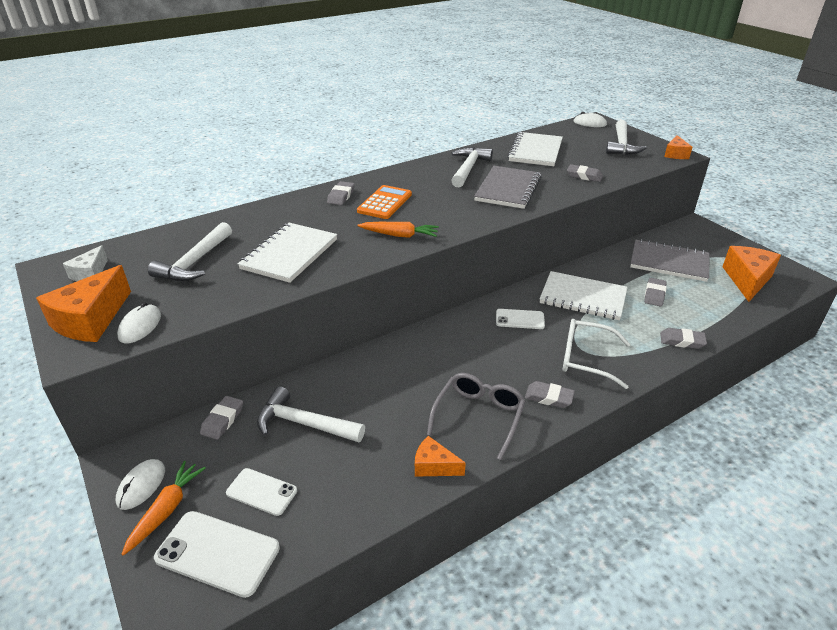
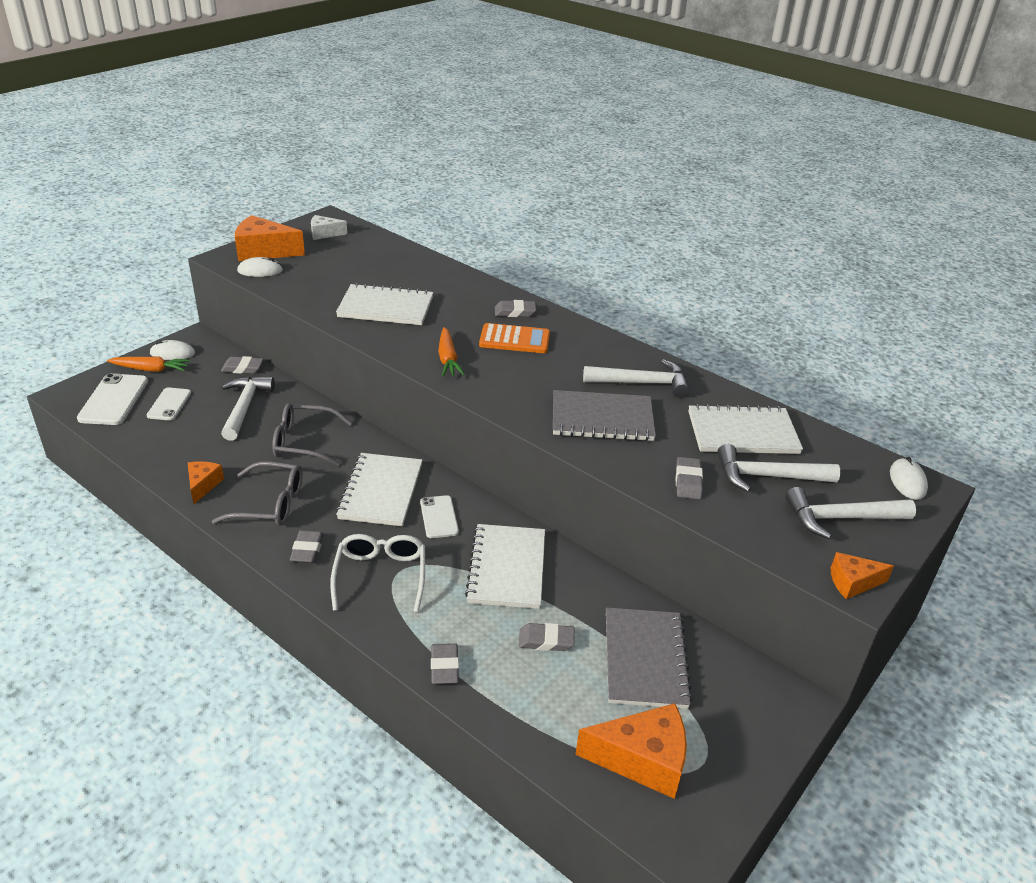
camera: 70 degrees right, 0 degrees up
white hammer [148,222,232,281] -> white hammer moved to [717,444,840,492]
none -> grey glasses [272,403,352,466]
none -> white notebook [336,453,423,526]

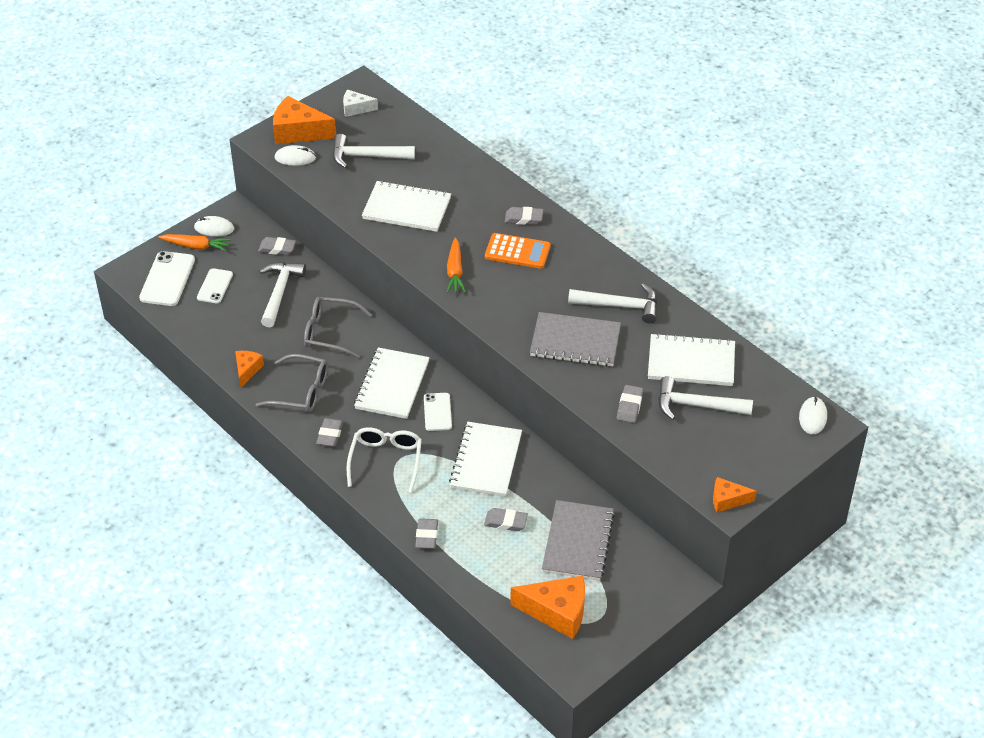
camera: 10 degrees right, 10 degrees up
white hammer [785,487,916,539] -> white hammer moved to [333,134,415,168]

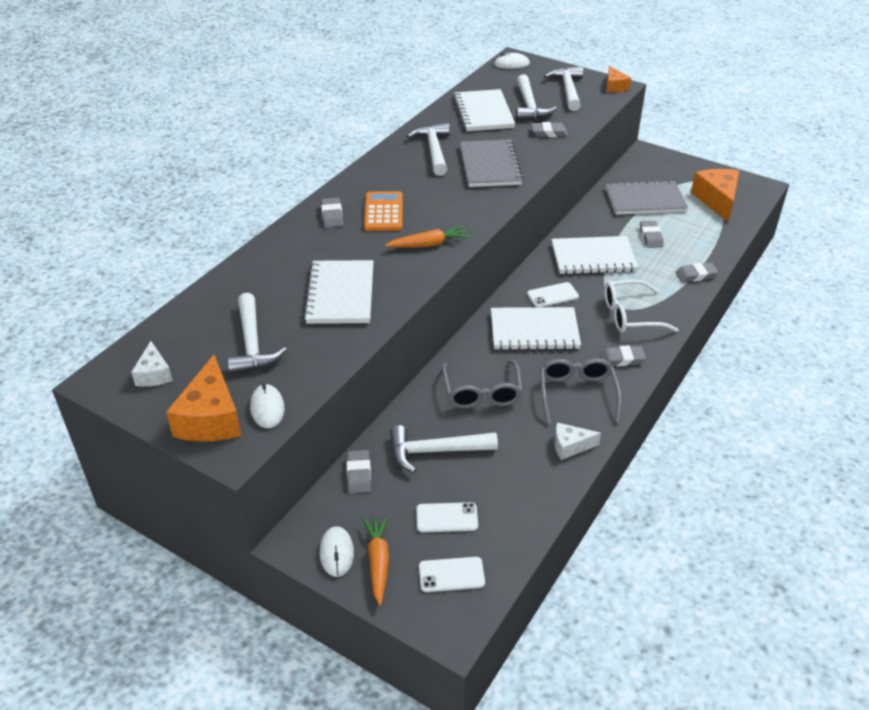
camera: 105 degrees left, 5 degrees down
white phone [139,251,195,306] -> white phone [419,557,485,592], size x0.63
orange cheese [235,351,264,388] -> white cheese [554,422,601,460]
none -> white hammer [544,66,583,111]

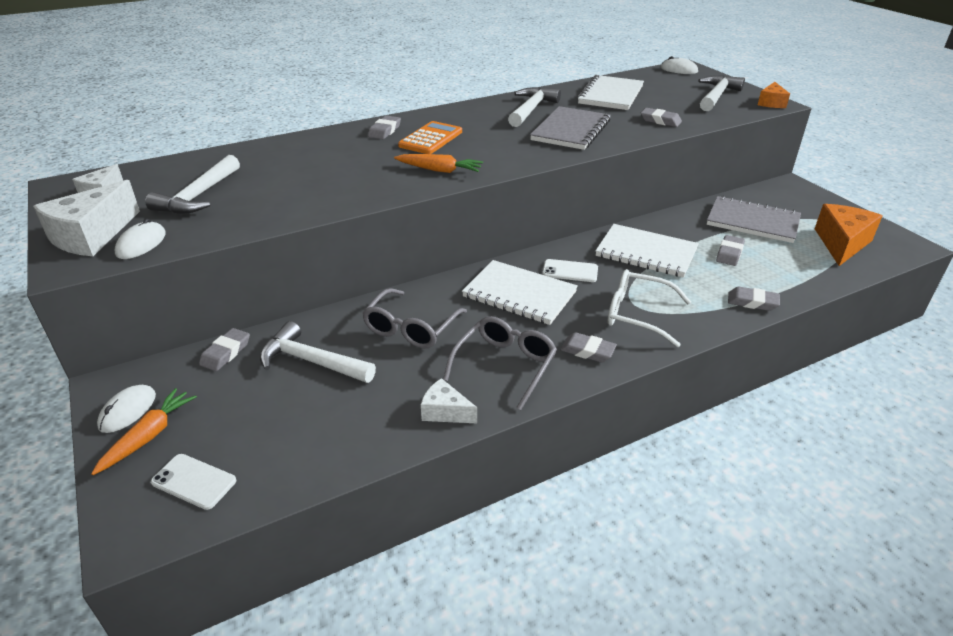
camera: 30 degrees right, 5 degrees down
orange cheese [166,355,242,441] -> white cheese [33,180,140,256]
white notebook [303,260,374,324] -> none
white phone [416,502,478,532] -> none
white hammer [516,74,557,121] -> none

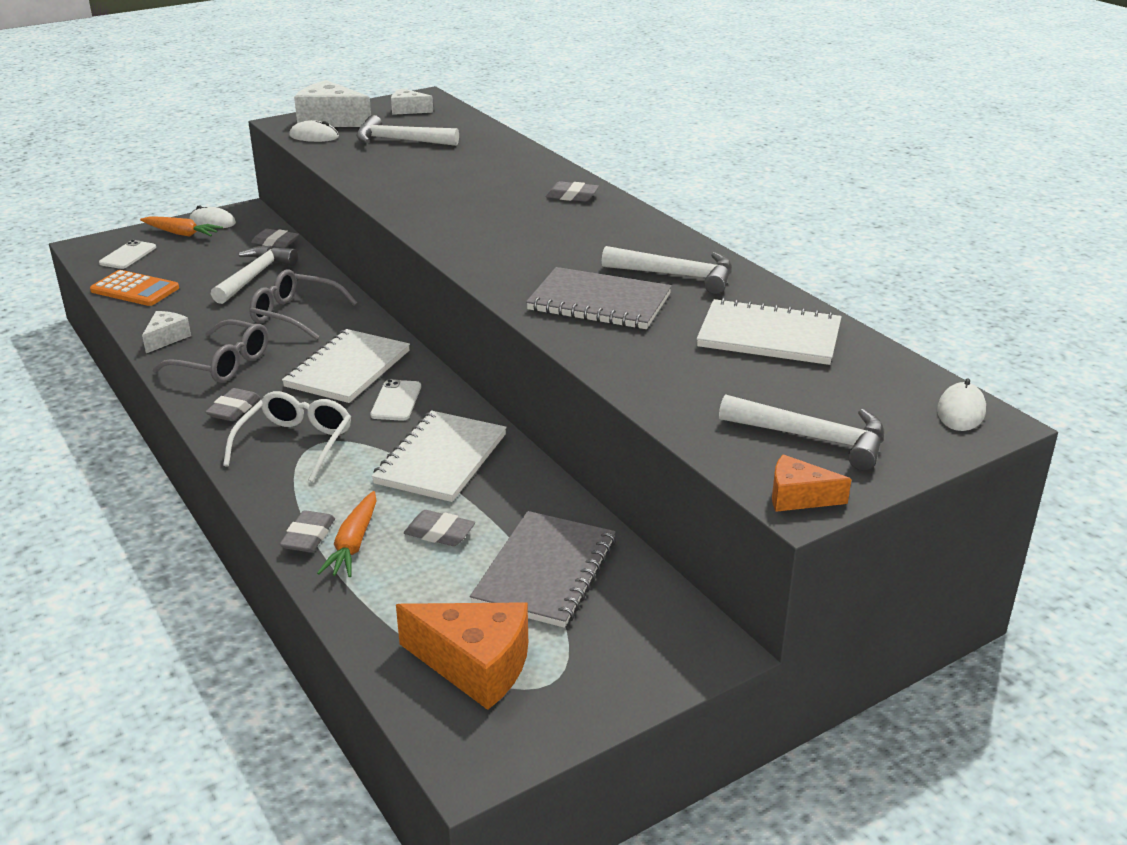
camera: 85 degrees right, 5 degrees down
orange carrot [394,154,483,173] -> orange carrot moved to [317,491,377,577]
orange calculator [398,121,462,154] -> orange calculator moved to [90,270,179,306]
grey eraser [641,108,682,127] -> none

